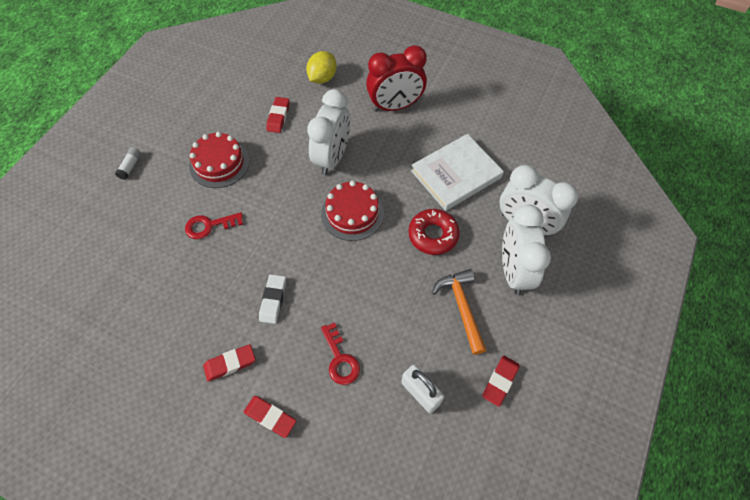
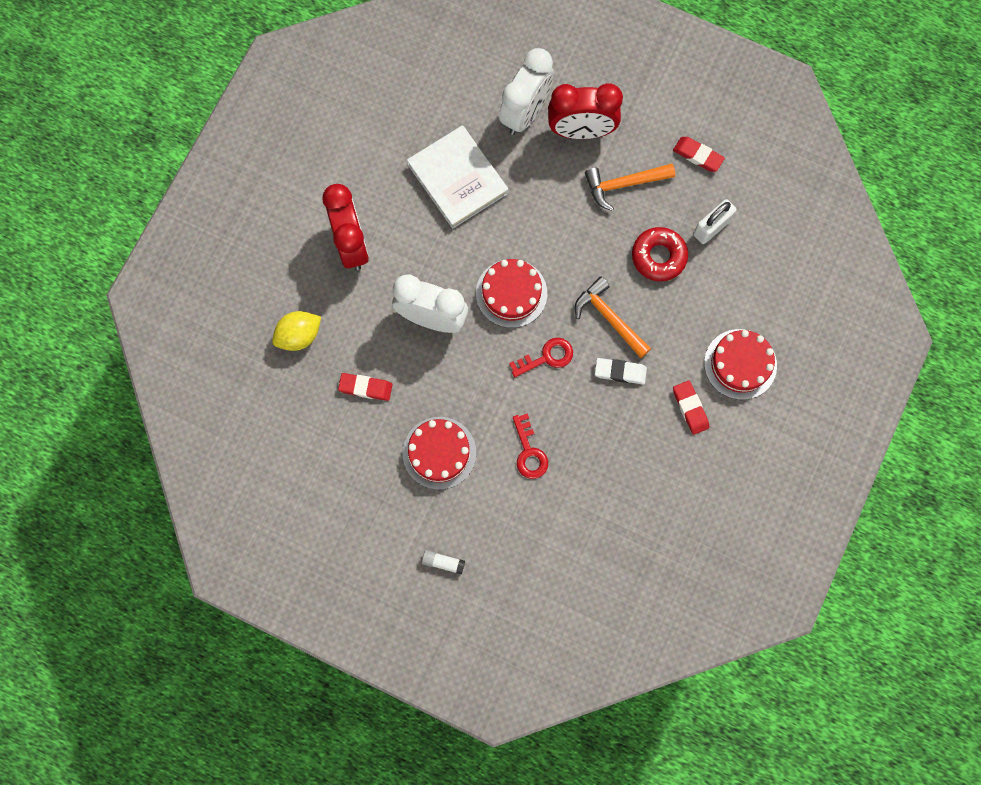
camera: 90 degrees left, 15 degrees up
red eraser [244,396,296,438] -> red cake [704,329,777,400]
yellow lemon [306,51,337,84] -> yellow lemon turned 60 degrees counterclockwise [272,311,321,351]
red key [321,322,360,385] -> red key moved to [509,338,573,377]
red donut [408,209,460,255] -> red donut moved to [632,227,688,281]
white clock [502,205,551,295] -> red clock [548,83,623,139]
none -> orange hammer [575,276,651,358]

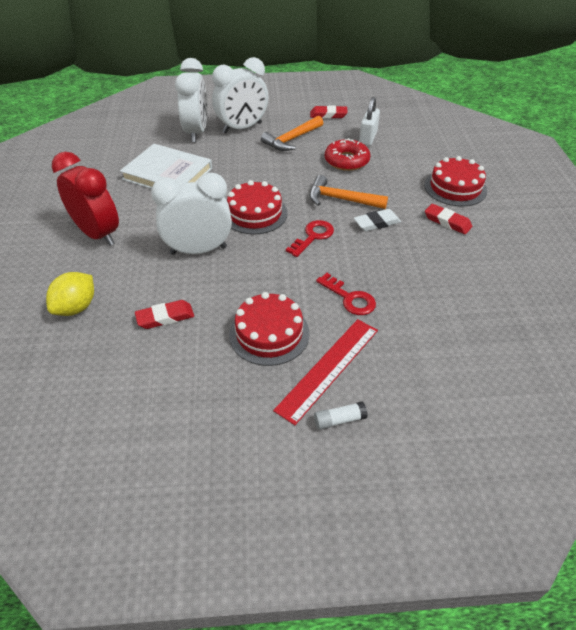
camera: 30 degrees left, 30 degrees down
red clock [548,83,623,139] -> white clock [212,57,269,133]
none -> red ruler [273,319,378,425]

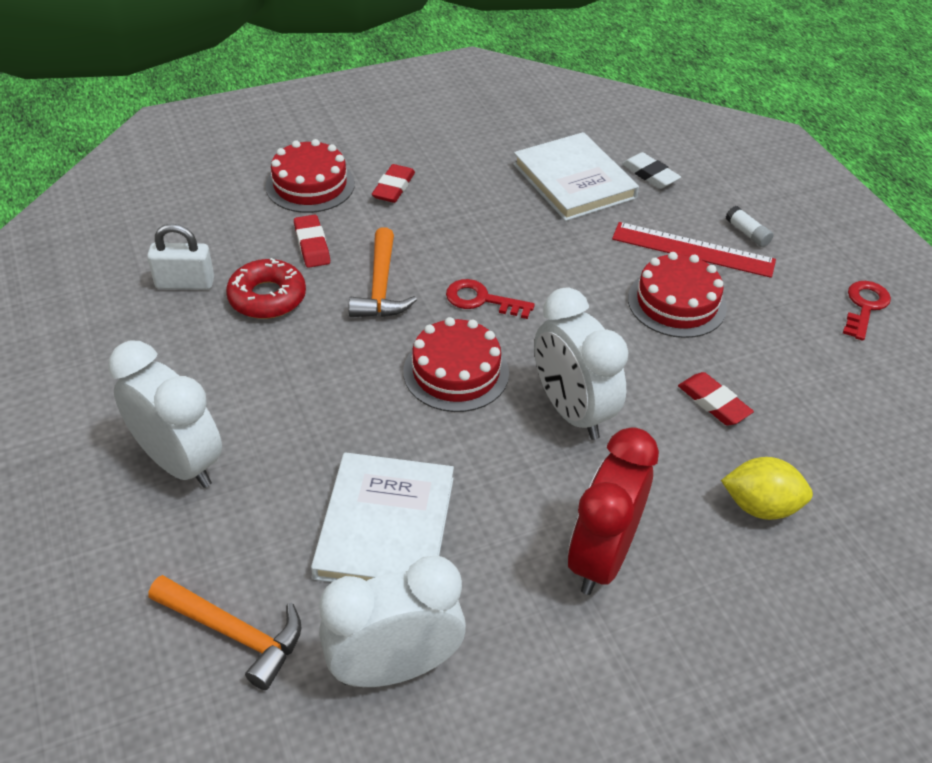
camera: 110 degrees left, 0 degrees up
white clock [175,58,207,142] -> white clock moved to [319,556,466,687]
orange hammer [261,116,323,151] -> orange hammer moved to [148,575,302,690]
red eraser [310,105,348,119] -> red eraser moved to [294,215,330,268]
red key [316,273,376,315] -> red key moved to [843,281,891,341]
white eraser [354,209,401,231] -> white eraser moved to [622,152,681,189]
none -> white book [513,132,639,221]

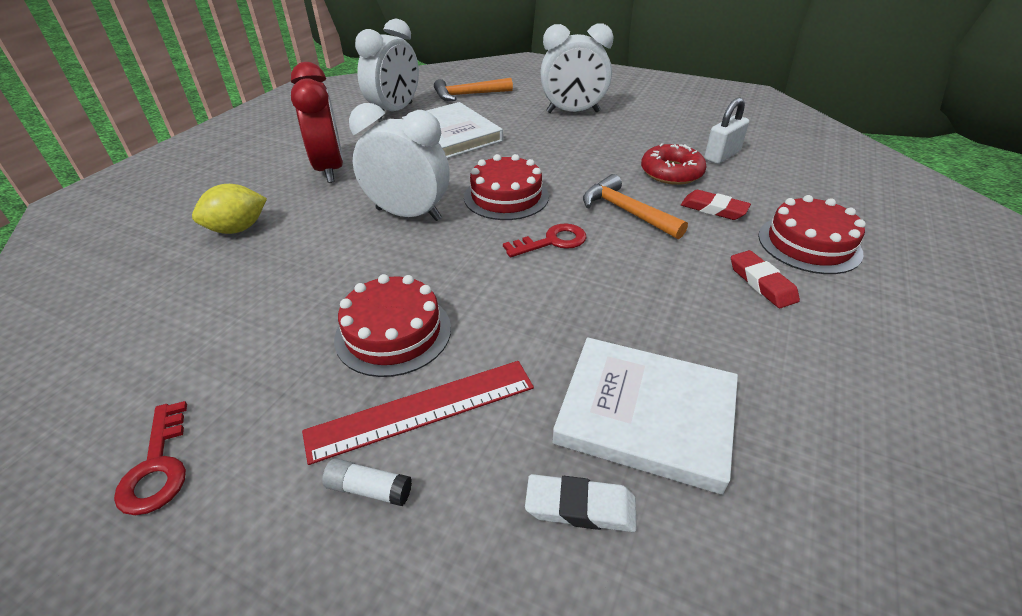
camera: 140 degrees right, 5 degrees down
red eraser [678,372,754,426] -> none

